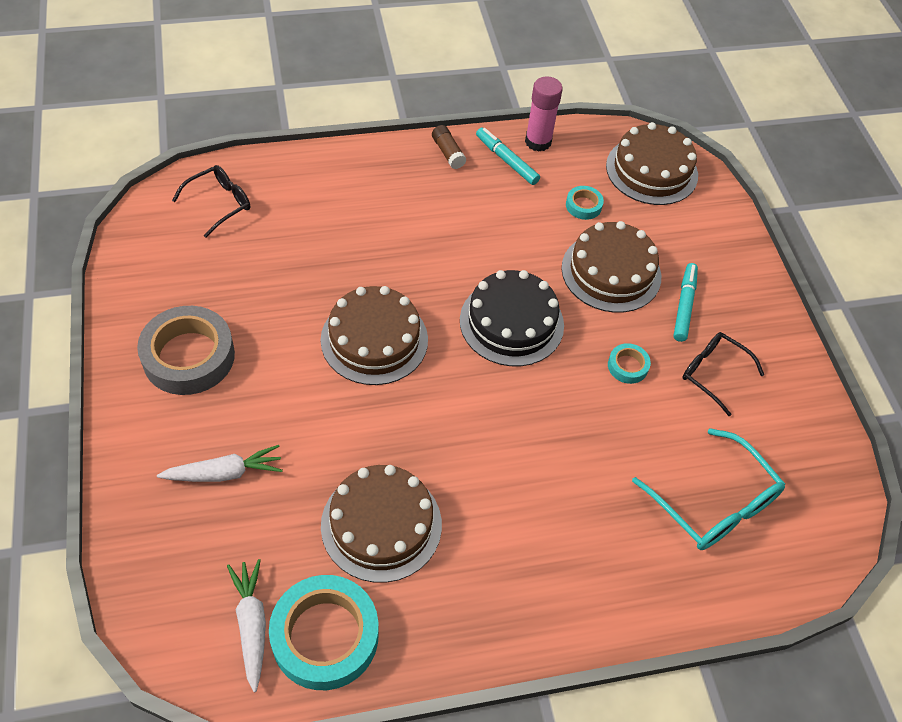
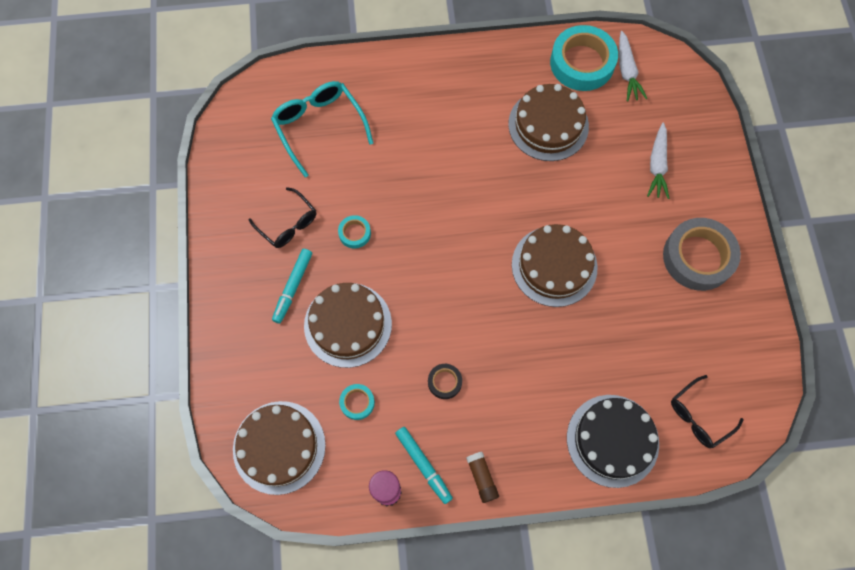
camera: 170 degrees left, 15 degrees up
white carrot [157,445,283,482] -> white carrot turned 75 degrees counterclockwise [647,123,670,199]
black cake [460,270,564,366] -> black cake moved to [567,395,659,488]
none -> black tape [428,364,462,399]

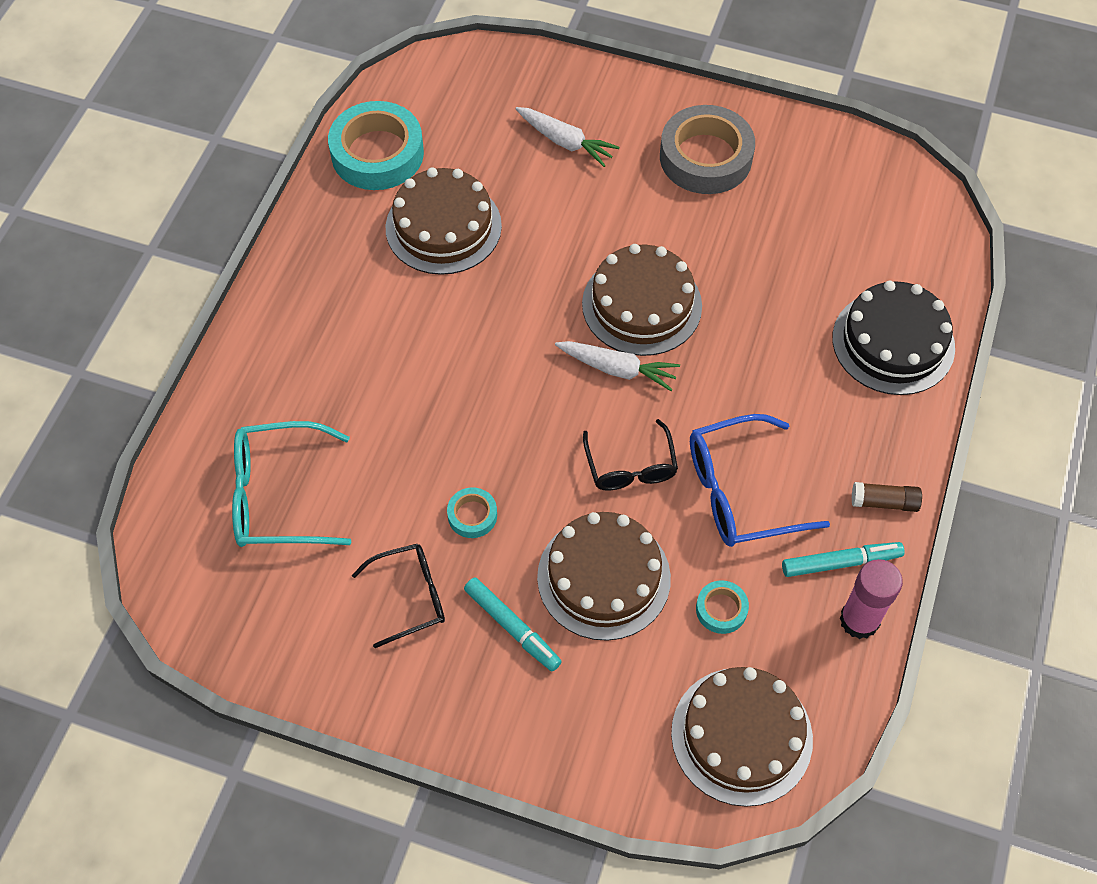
camera: 65 degrees left, 10 degrees down
black tape [428,364,462,399] -> blue glasses [690,414,830,547]
white carrot [619,31,648,101] -> white carrot moved to [555,341,680,391]
black glasses [671,375,744,448] -> black glasses moved to [583,419,678,491]

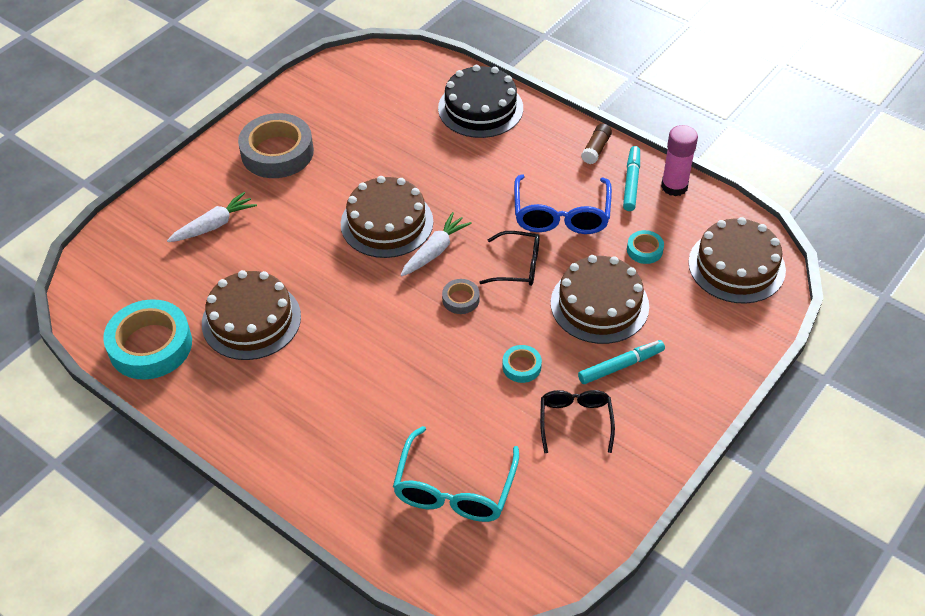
camera: 70 degrees left, 10 degrees down
none -> grey tape [442,279,480,314]

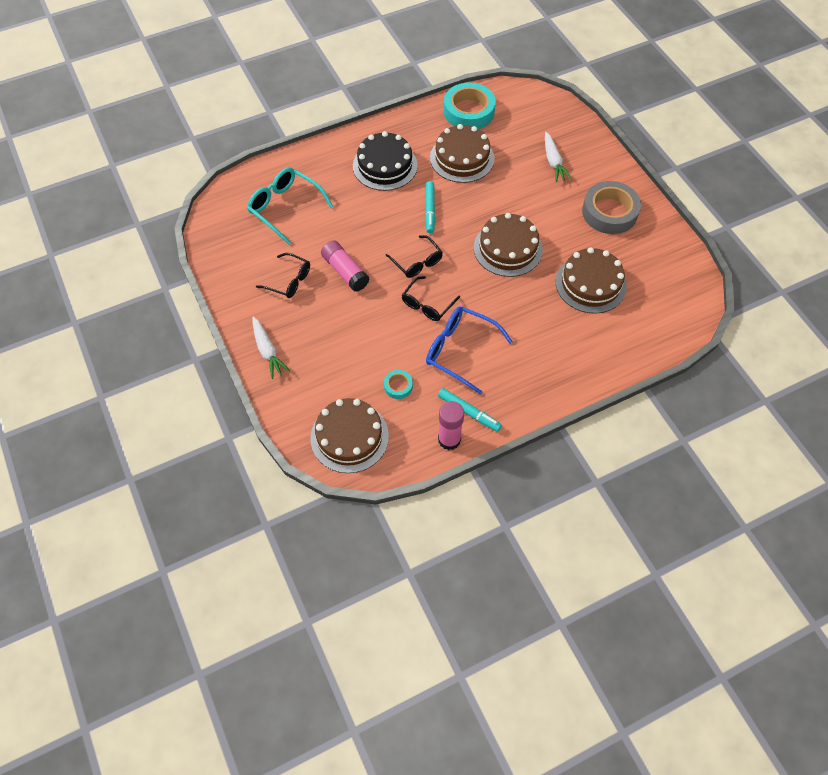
camera: 115 degrees right, 10 degrees up
white carrot [401,212,472,276] -> white carrot moved to [252,316,290,379]
black cake [438,65,523,138] -> black cake moved to [353,131,418,191]
grey tape [442,279,480,314] -> black glasses [386,235,443,278]
turquoise tape [502,345,542,383] -> pink glue stick [321,240,370,292]
brown cake [551,255,649,344] -> brown cake moved to [556,247,627,314]
turquoise marker [578,340,665,384] -> turquoise marker moved to [425,181,435,234]
brown glue stick [581,124,612,164] -> none

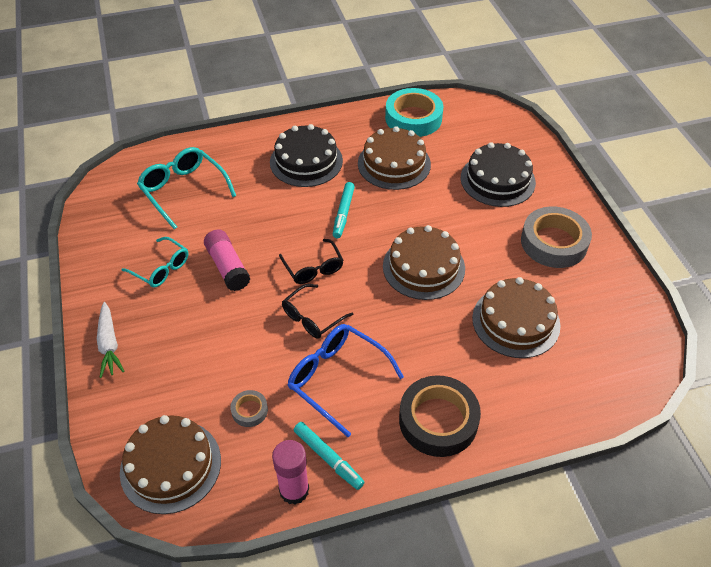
camera: 10 degrees right, 10 degrees down
black glasses [256,253,310,298] -> turquoise glasses [121,237,188,288]
turquoise tape [384,370,413,399] -> grey tape [230,390,268,427]
white carrot [545,132,572,182] -> black cake [461,142,536,207]
none -> black tape [399,375,481,457]

